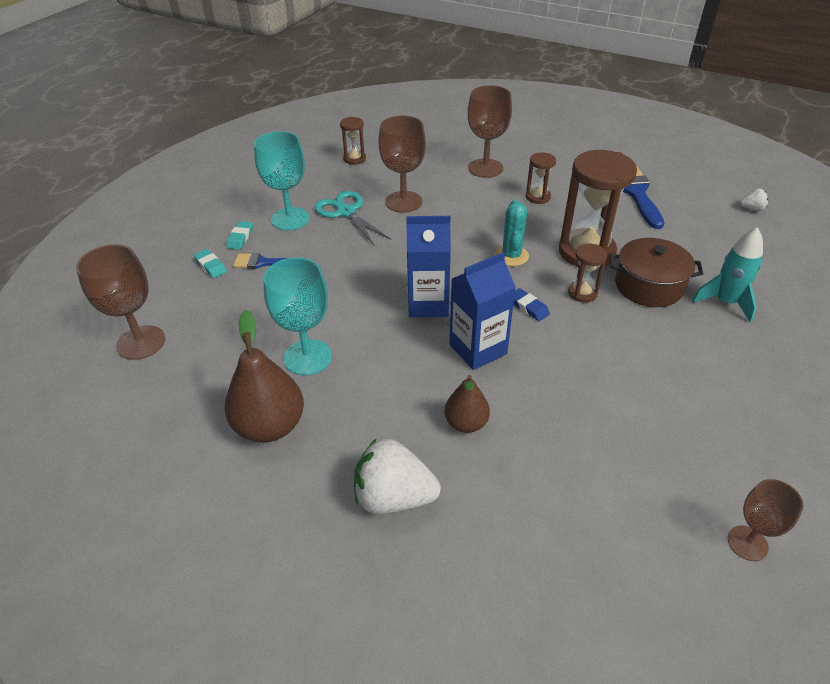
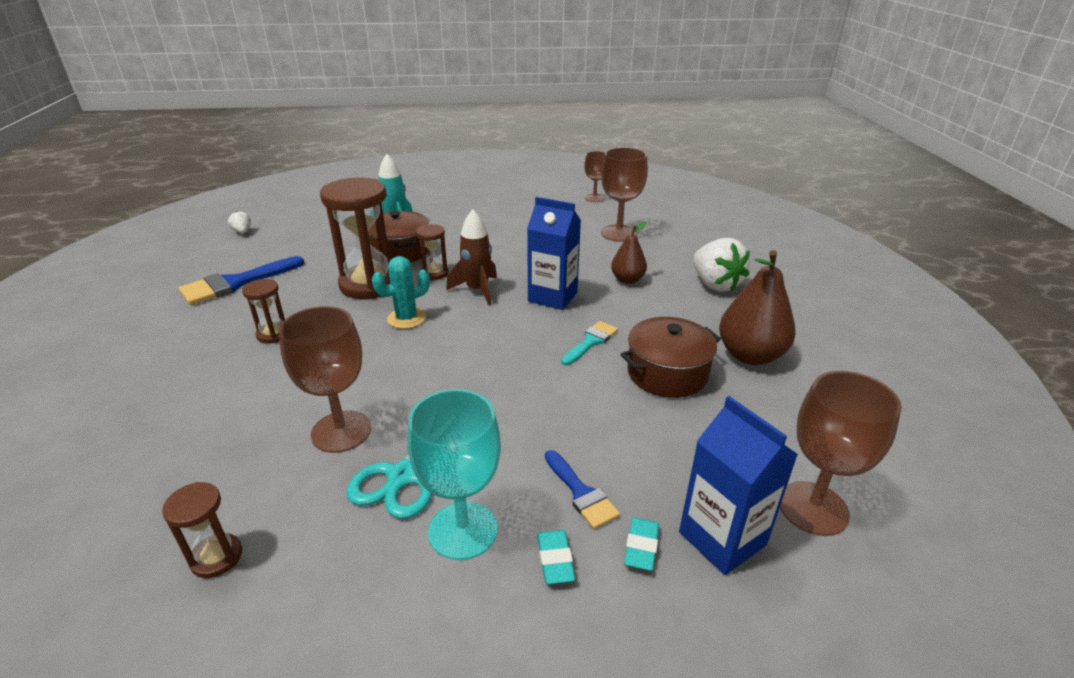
camera: 125 degrees left, 10 degrees down
turquoise eraser [226,221,253,250] -> turquoise eraser turned 75 degrees counterclockwise [537,530,575,584]
turquoise goblet [263,257,332,375] -> brown pot [620,317,721,398]
blue carton [406,216,451,317] -> blue carton moved to [679,396,798,575]
brown goblet [468,85,512,178] -> brown goblet moved to [601,147,648,242]
blue eraser [513,288,550,321] -> brown rocket [446,209,497,306]
none -> turquoise brush [561,321,618,365]

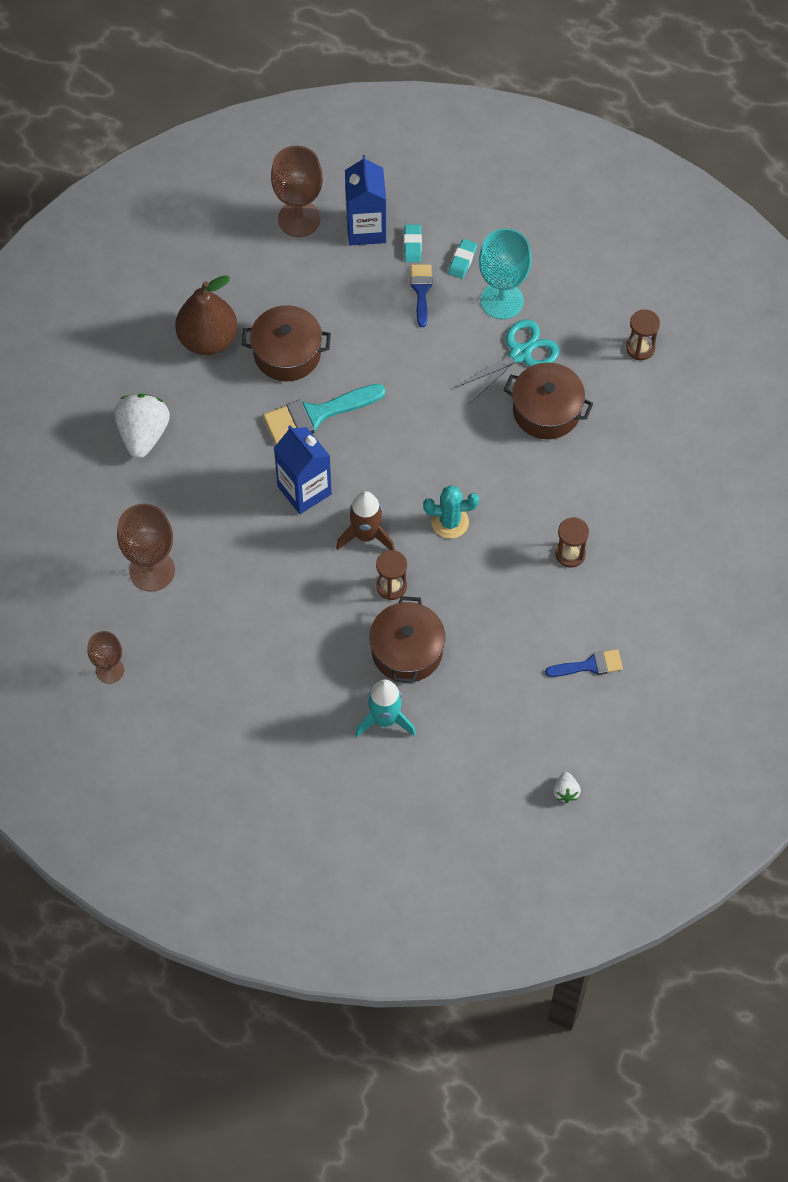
camera: 150 degrees left, 30 degrees up
blue brush [179,256,304,305] -> blue brush [545,649,623,677], size x0.59
brown goblet [279,306,371,453] -> brown pot [504,362,593,439]
brown hourglass [320,177,390,299] -> none
turquoise brush [561,321,618,365] -> turquoise brush [263,384,386,444], size x1.70
brown pear [611,222,647,284] -> none
turquoise eraser [624,517,659,571] -> turquoise eraser turned 45 degrees counterclockwise [404,224,422,262]

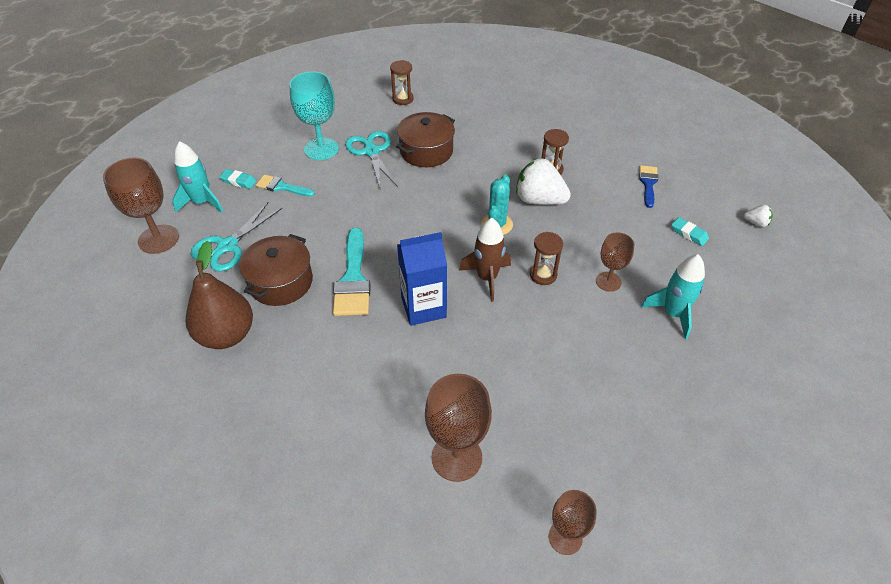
camera: 70 degrees left, 15 degrees down
white strawberry [114,394,170,458] -> white strawberry moved to [516,158,571,205]
blue carton [345,155,386,246] -> turquoise rocket [172,141,224,213]
brown pot [369,596,446,683] -> brown goblet [596,232,634,292]
blue brush [410,264,432,327] -> turquoise brush [256,175,315,197]
turquoise eraser [448,239,477,279] -> turquoise eraser moved to [671,217,709,246]
none -> turquoise scissors [191,202,282,272]

